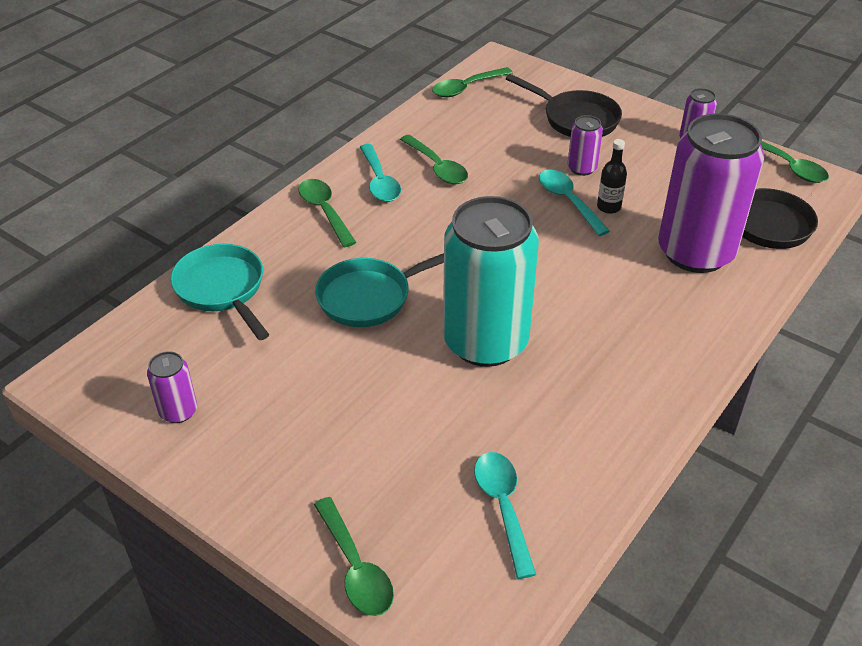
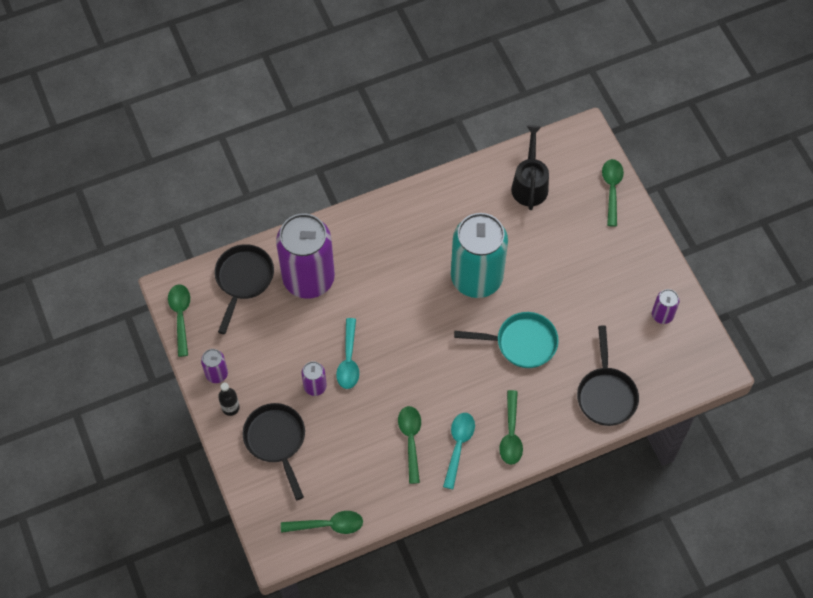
camera: 150 degrees left, 20 degrees up
turquoise pan [170,244,269,340] -> black pan [577,326,639,426]
turquoise spoon [474,452,536,579] -> black watering can [511,125,549,210]
black bottle [597,139,627,214] -> black bottle moved to [218,383,240,416]

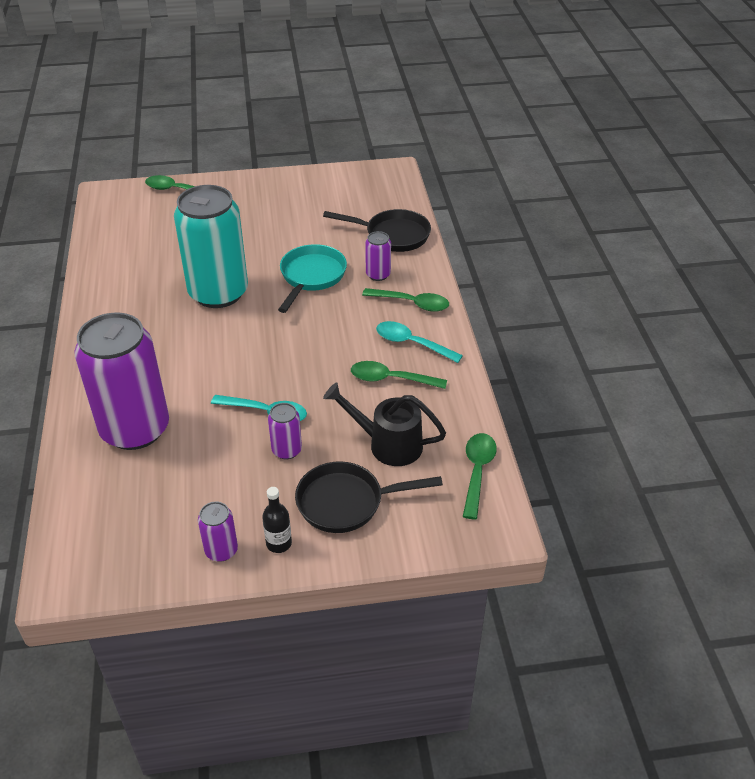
camera: 75 degrees left, 20 degrees down
green spoon [168,284,190,357] -> none
black pan [215,244,274,334] -> none
black watering can [511,125,549,210] -> black watering can moved to [323,383,446,466]
purple can [652,289,679,324] -> purple can moved to [365,231,391,281]

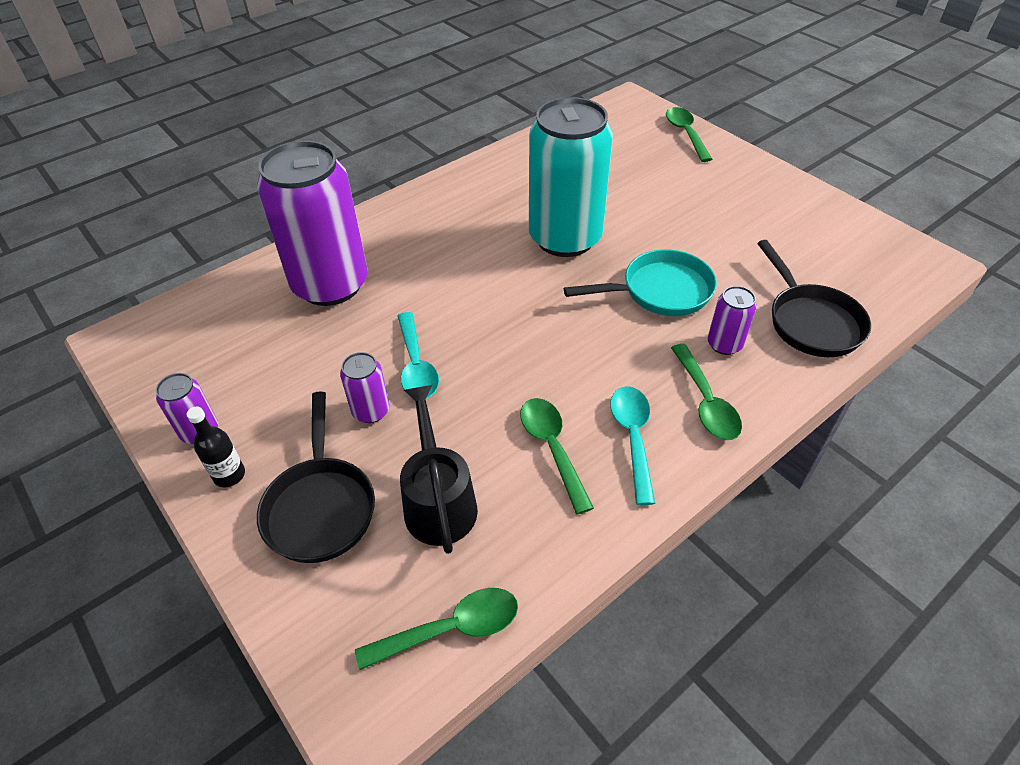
camera: 60 degrees right, 5 degrees up
black pan [295,461,443,533] -> black pan turned 150 degrees counterclockwise [257,391,375,563]

